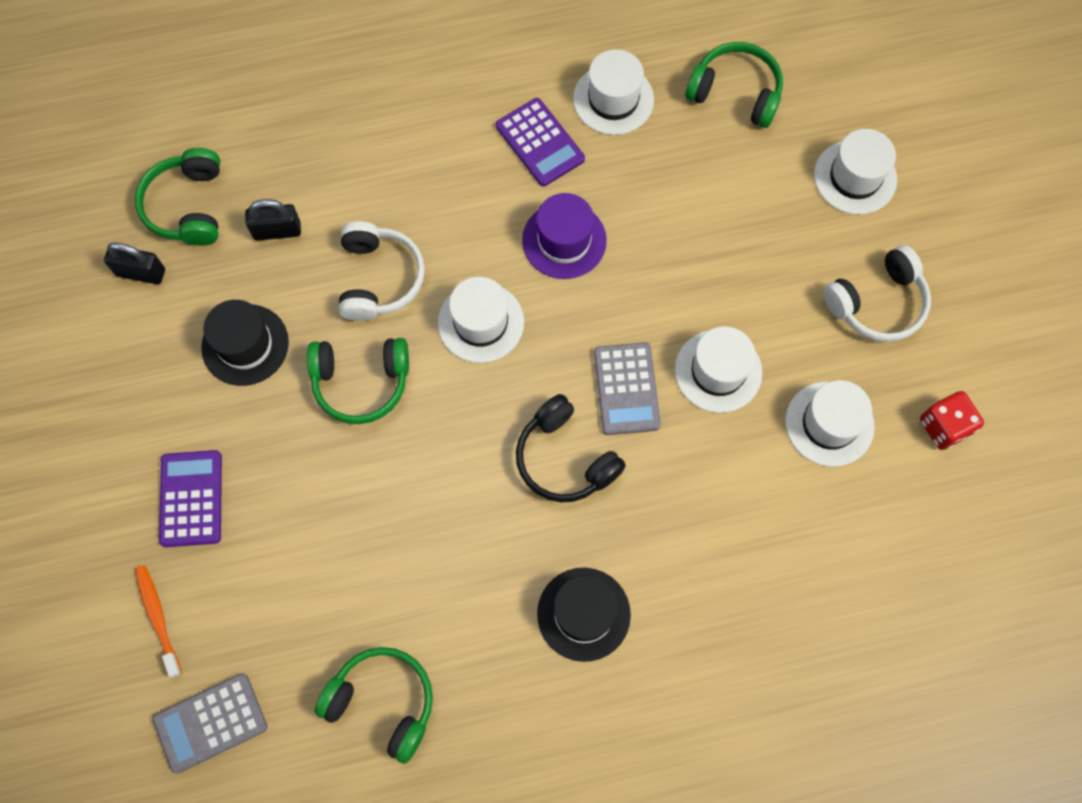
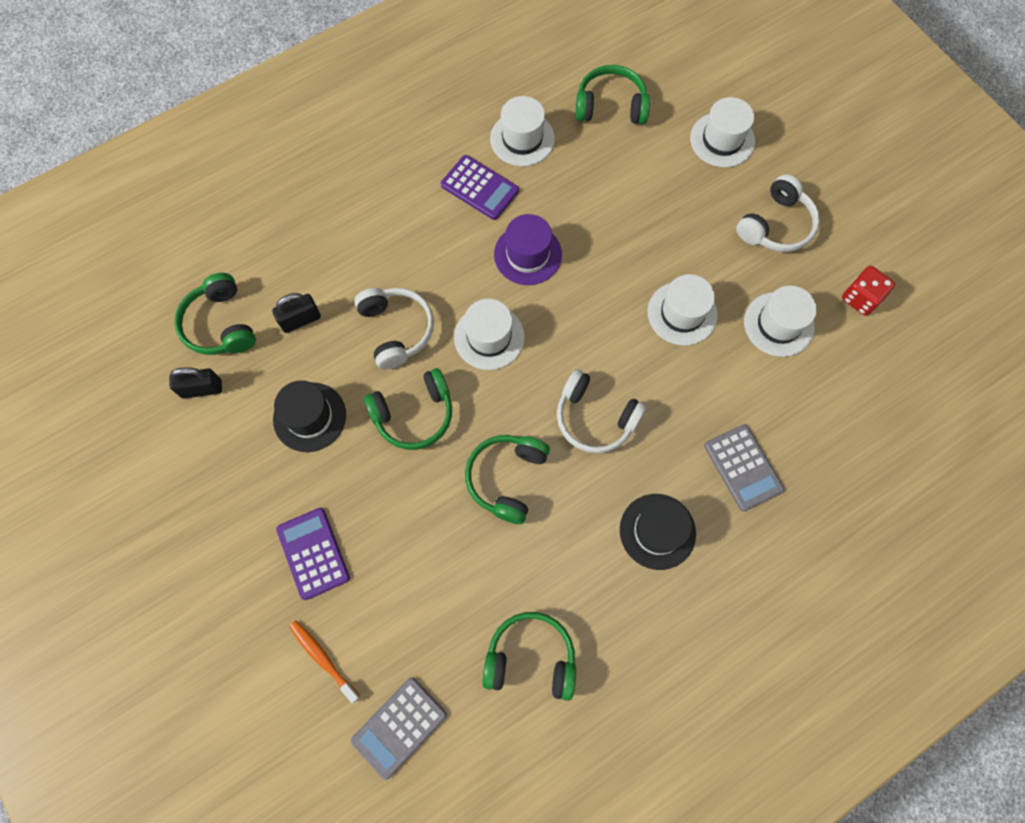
camera: 20 degrees left, 0 degrees up
black headphones [516,394,626,502] -> white headphones [557,369,647,454]
grey calculator [594,342,661,435] -> grey calculator moved to [704,424,784,511]
none -> green headphones [465,435,550,524]

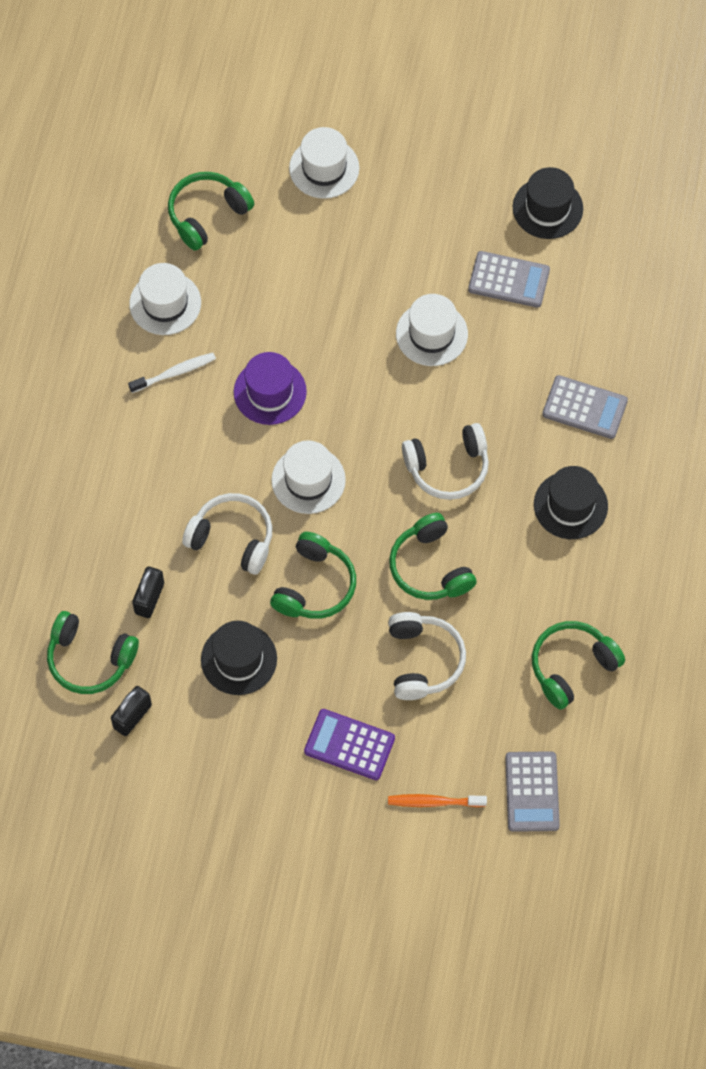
camera: 45 degrees left, 5 degrees down
purple calculator [441,155,519,220] -> white toothbrush [128,353,216,393]
white headphones [736,174,820,252] -> white headphones moved to [388,612,466,700]
white hat [744,285,817,357] -> grey calculator [468,251,550,308]
red dice [842,266,895,316] -> black hat [513,167,583,239]

